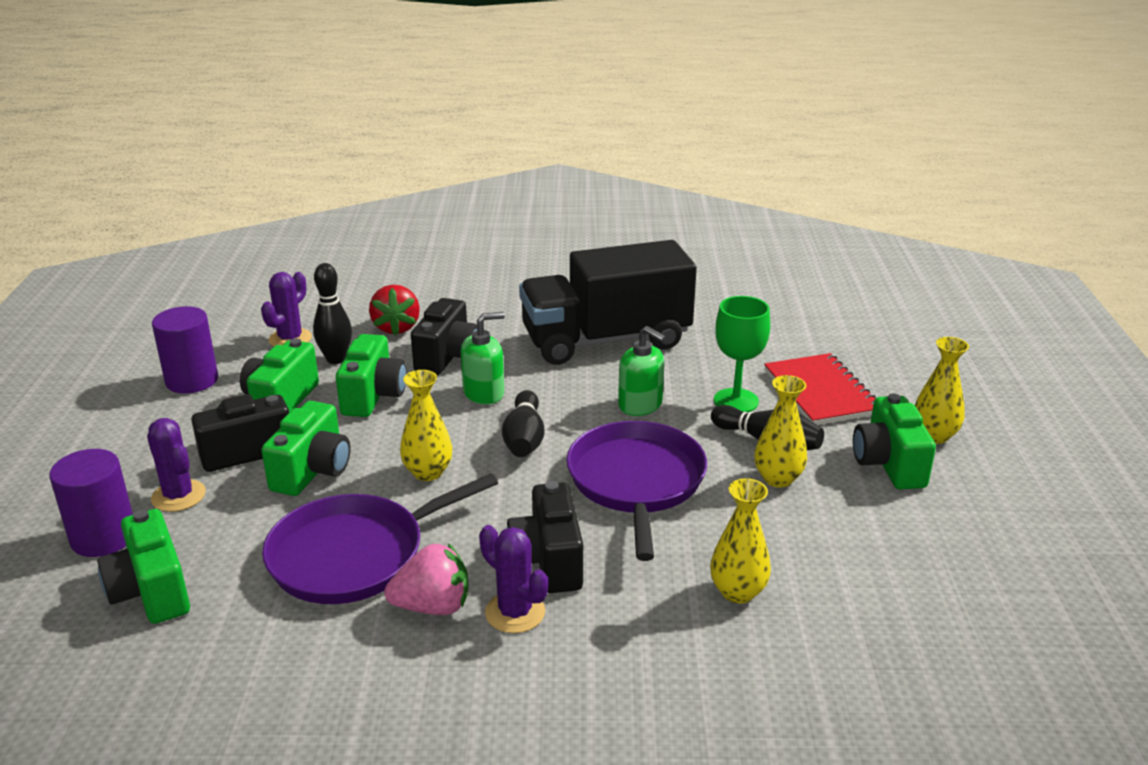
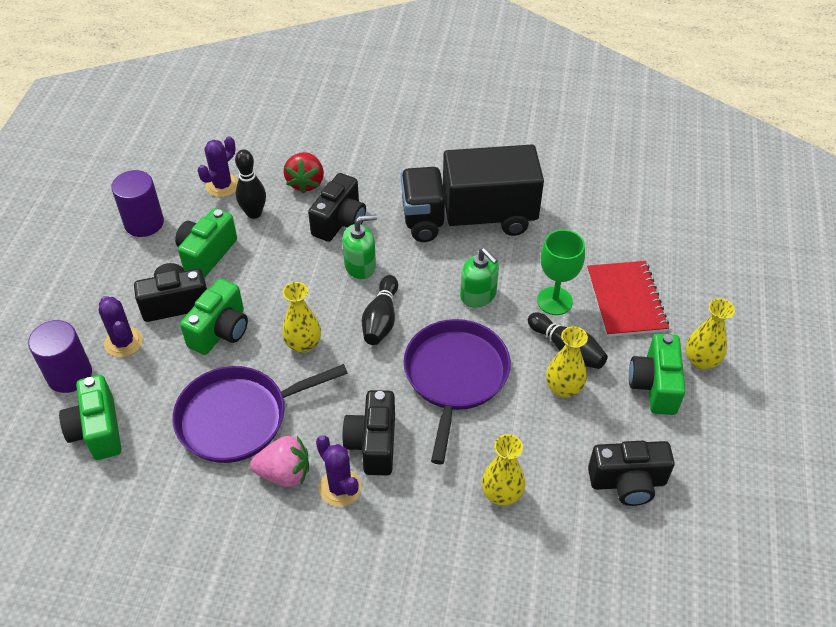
camera: 10 degrees right, 20 degrees up
green camera [336,334,407,417] -> none
none -> black camera [588,441,675,506]

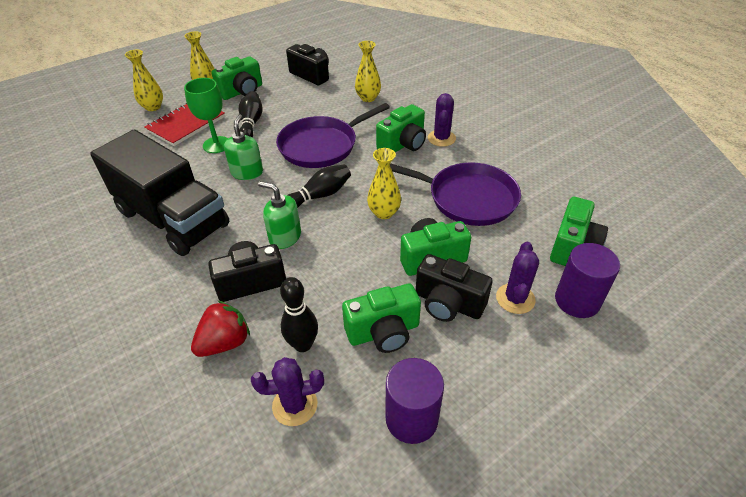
camera: 135 degrees left, 5 degrees down
pink strawberry [250,436,309,487] -> none
black camera [342,390,395,476] -> green camera [376,104,426,153]
yellow vase [546,326,588,398] -> yellow vase moved to [125,50,163,111]

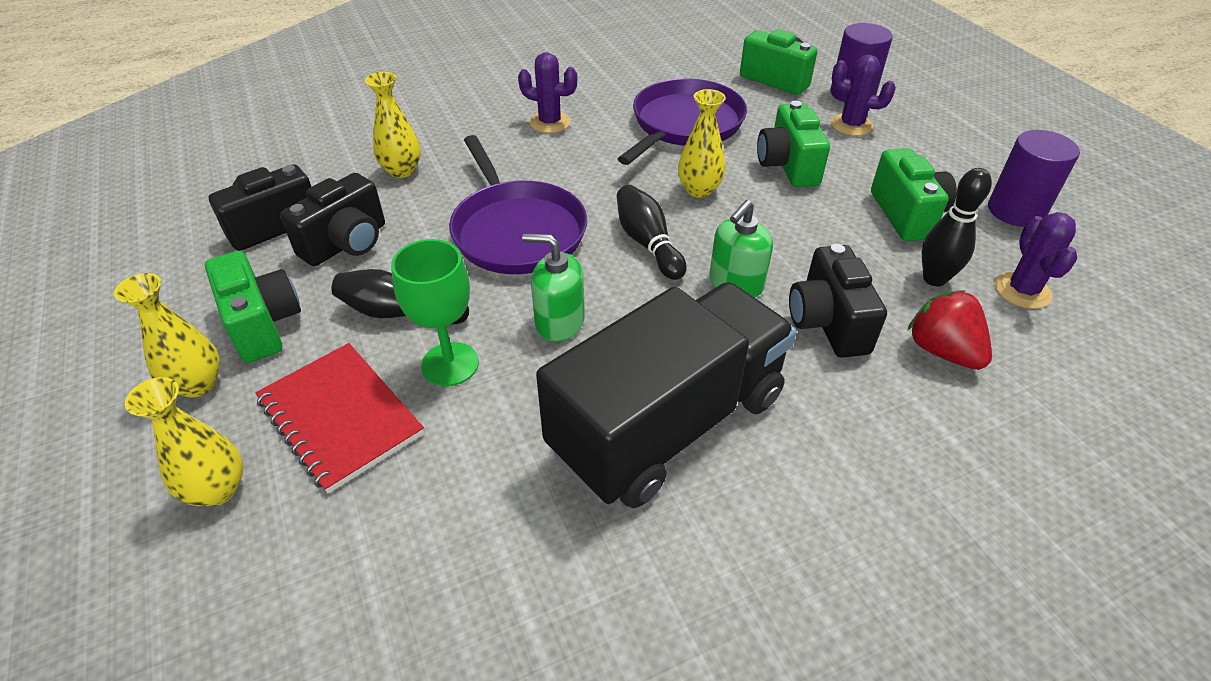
camera: 80 degrees left, 0 degrees up
green camera [376,104,426,153] -> none
black camera [416,254,493,322] -> black camera moved to [280,173,385,266]

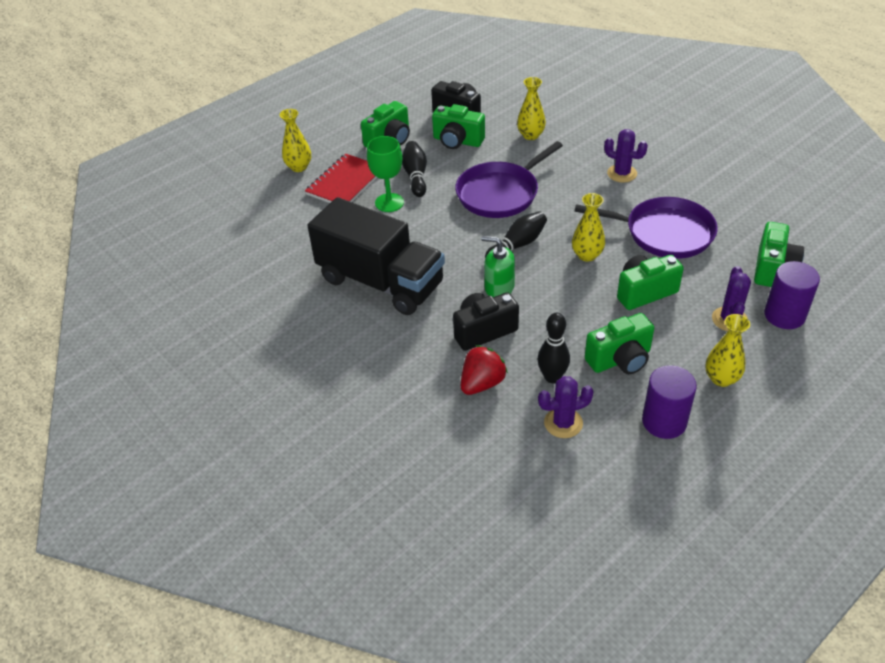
camera: 75 degrees right, 0 degrees up
yellow vase [114,273,220,398] -> yellow vase moved to [705,314,750,387]
black camera [280,173,385,266] -> green camera [432,104,485,149]
purple cactus [518,52,577,133] -> purple cactus turned 60 degrees counterclockwise [604,129,648,183]
green soap dispenser [522,233,585,342] -> none

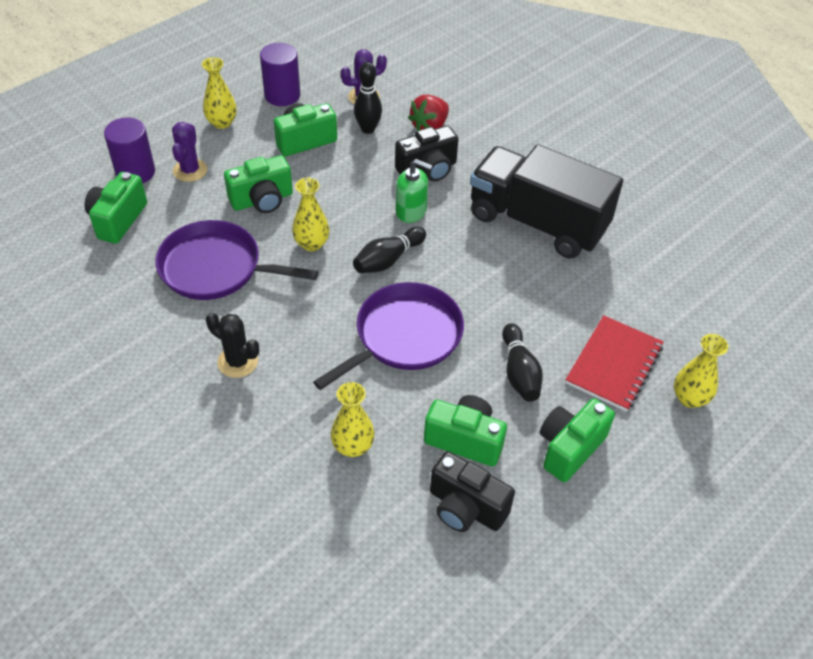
camera: 175 degrees right, 5 degrees up
green goblet [367,136,404,212] -> none
purple cactus [604,129,648,183] -> black cactus [206,313,259,378]

